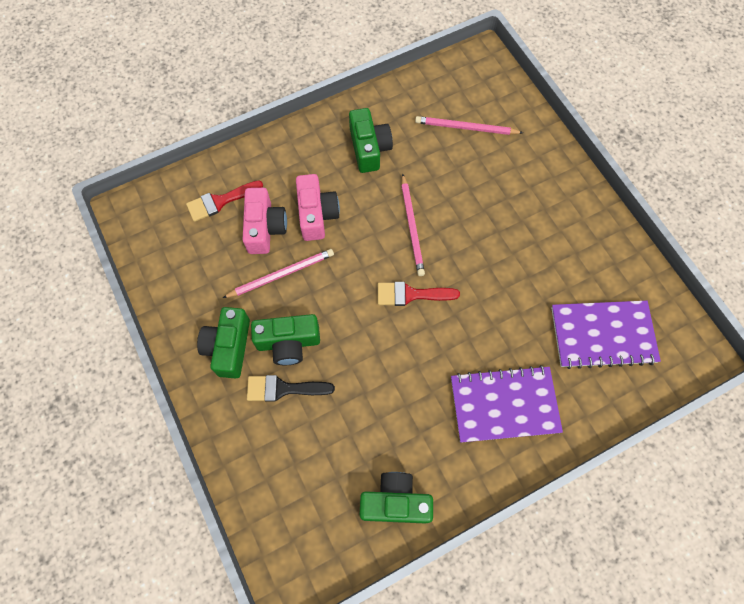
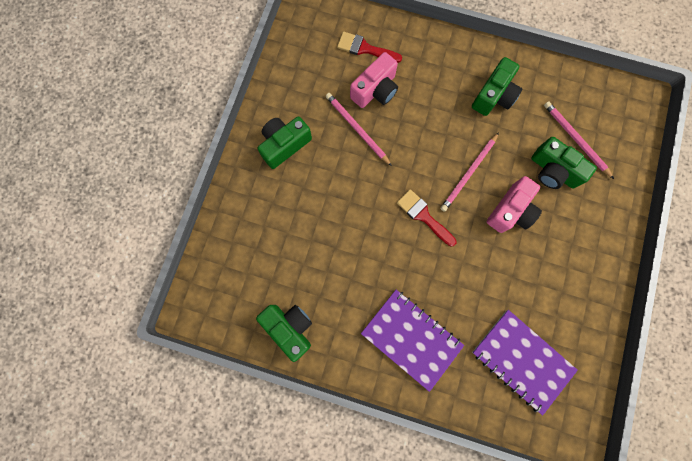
camera: 45 degrees right, 10 degrees up
pink pencil [223,249,334,298] -> pink pencil turned 150 degrees counterclockwise [326,93,392,166]
black brush [247,375,335,402] -> none
green camera [251,314,320,365] -> green camera moved to [531,137,597,189]
pink camera [296,174,340,241] -> pink camera moved to [487,176,542,233]

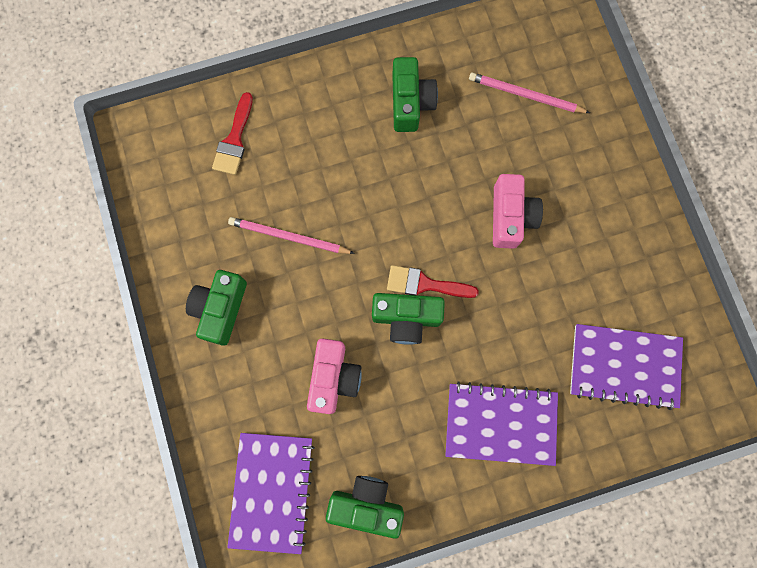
camera: 35 degrees left, 0 degrees up
red brush [337,31,402,63] -> red brush turned 60 degrees counterclockwise [212,92,253,175]
pink camera [350,52,398,108] -> pink camera moved to [307,338,362,414]
pink pencil [440,132,499,212] -> none
green camera [531,137,597,189] -> green camera moved to [372,293,445,345]
none -> purple notebook [227,433,315,554]

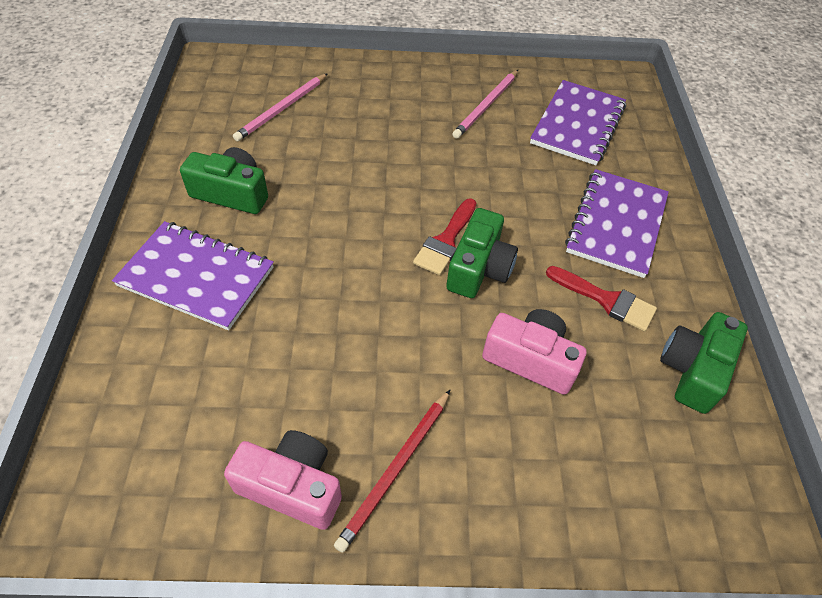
camera: 75 degrees left, 25 degrees down
green camera [186,270,247,346] -> red pencil [334,390,450,553]
red brush [212,92,253,175] -> red brush moved to [546,266,657,332]
purple notebook [227,433,315,554] -> purple notebook moved to [112,221,274,330]
pink pencil [228,217,355,254] -> pink pencil moved to [452,70,518,139]
pink camera [493,174,543,249] -> pink camera moved to [224,430,342,530]

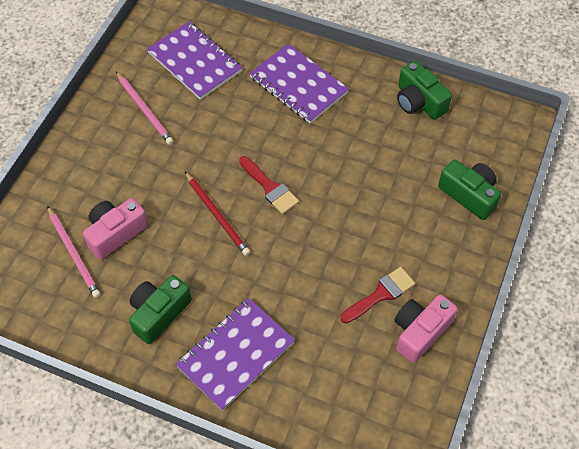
camera: 65 degrees left, 5 degrees up
red pencil [334,390,450,553] -> red pencil moved to [185,172,250,256]
green camera [446,208,518,298] -> green camera moved to [438,160,501,220]
pink camera [482,309,587,395] -> pink camera moved to [83,198,148,260]
red brush [546,266,657,332] -> red brush moved to [340,267,415,323]

